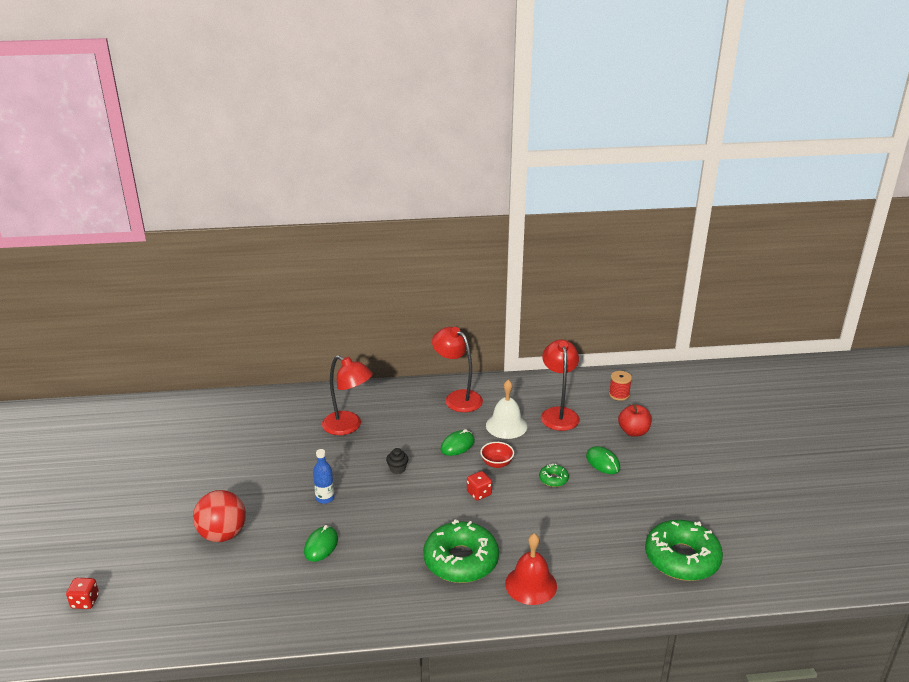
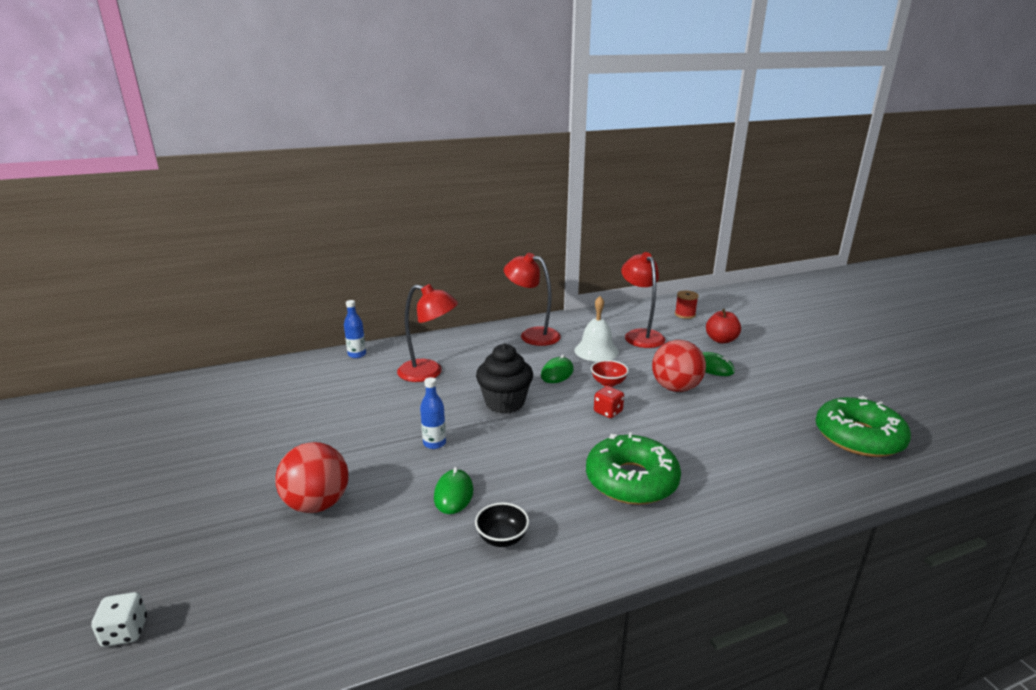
camera: 15 degrees left, 5 degrees down
red dice [66,578,99,609] -> white dice [91,592,147,647]
black cupcake [386,448,408,474] -> black cupcake [476,344,533,414], size x2.20
red bell [505,533,557,605] -> none
green donut [539,463,569,487] -> red ball [652,340,706,392]
none -> blue bottle [344,300,366,358]
none -> black bowl [475,502,529,547]

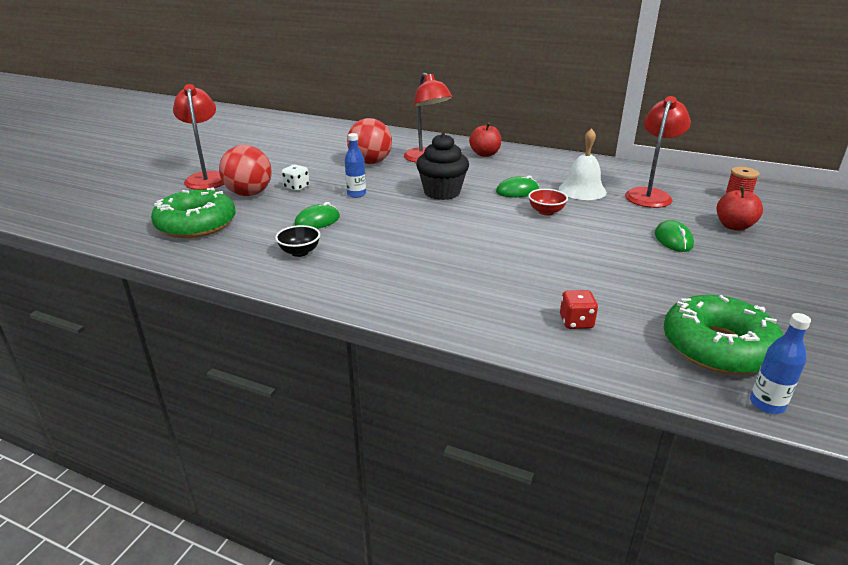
camera: 45 degrees right, 5 degrees up
white dice [91,592,147,647] -> white dice moved to [281,165,310,191]
blue bottle [344,300,366,358] -> blue bottle moved to [750,313,811,414]
red lamp [504,253,561,346] -> red lamp moved to [173,84,224,190]
green donut [586,432,681,505] -> green donut moved to [151,187,236,238]
red dice [594,386,624,418] -> red dice moved to [560,290,598,329]
red ball [652,340,706,392] -> red ball moved to [347,118,392,164]
none -> red apple [469,122,501,157]

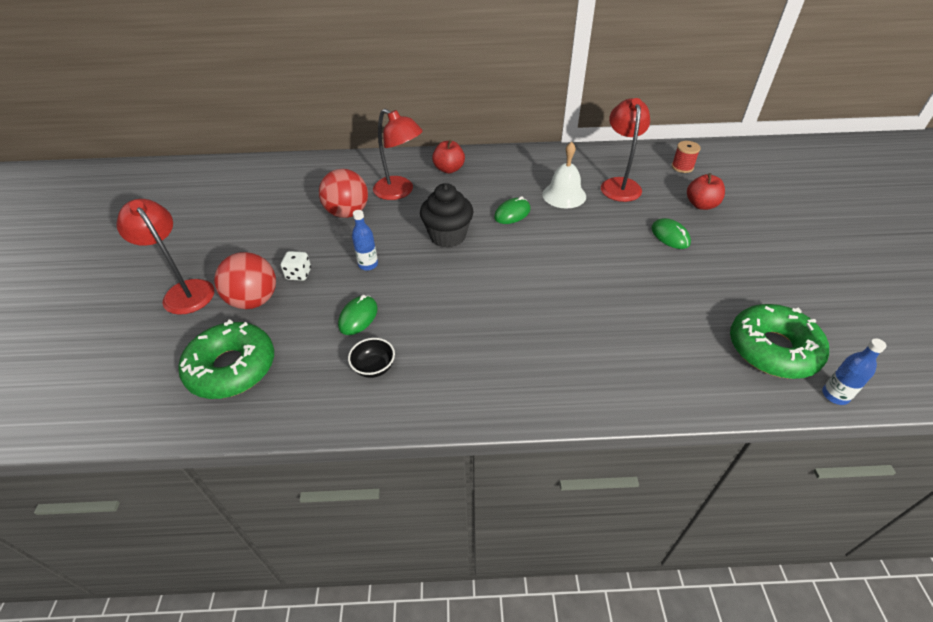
camera: 25 degrees left, 15 degrees up
red bowl [528,189,568,216] -> none
red dice [560,290,598,329] -> none

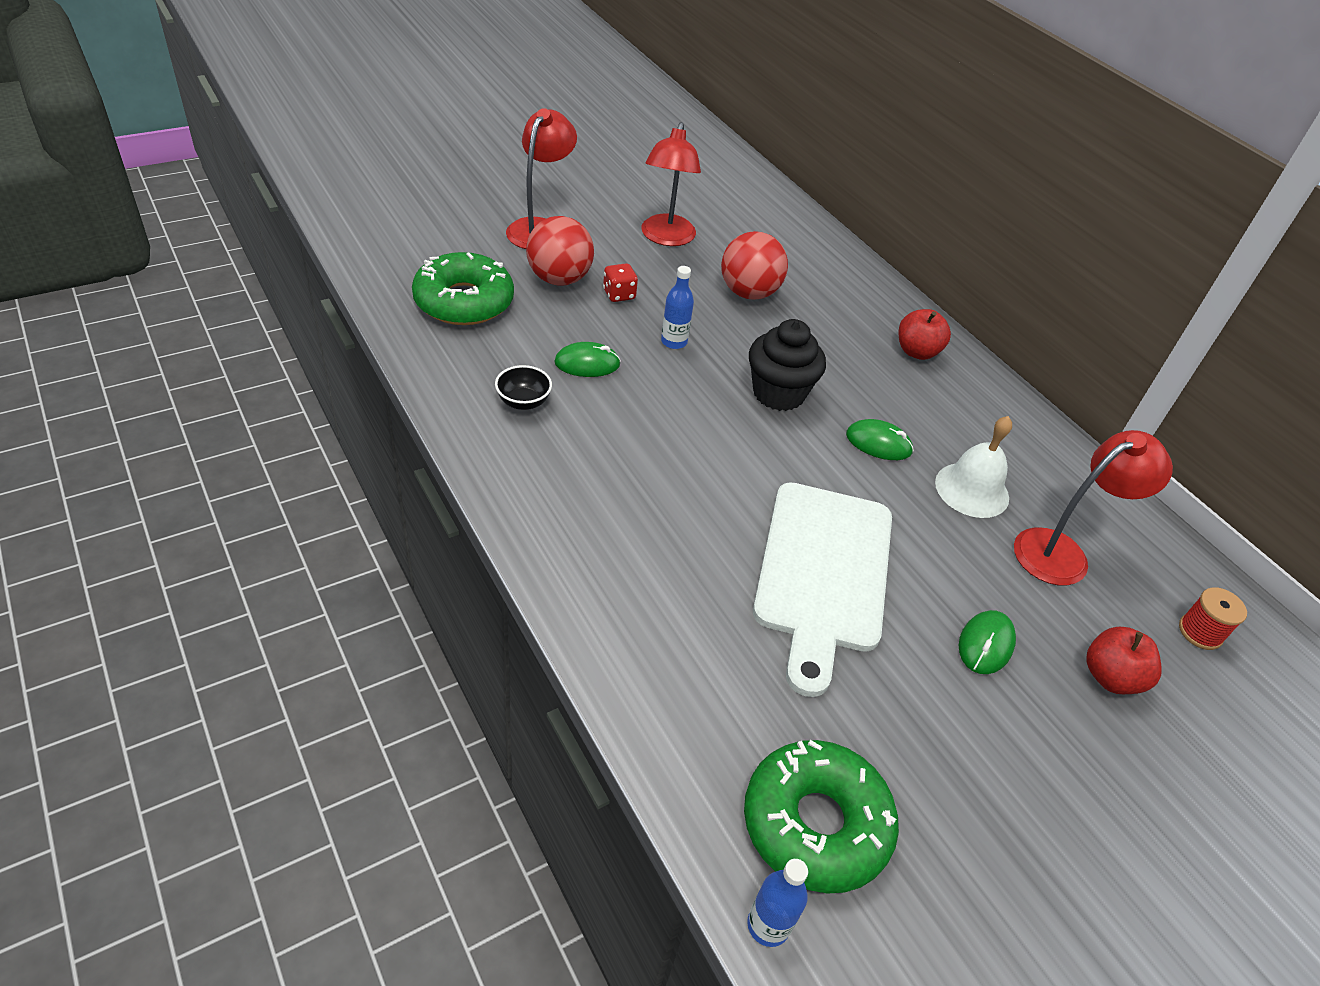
camera: 55 degrees right, 0 degrees up
white dice [281,251,311,281] -> red dice [603,263,638,302]
red lamp [373,109,423,200] -> red lamp moved to [641,122,701,246]
none -> white cutting board [753,482,892,697]

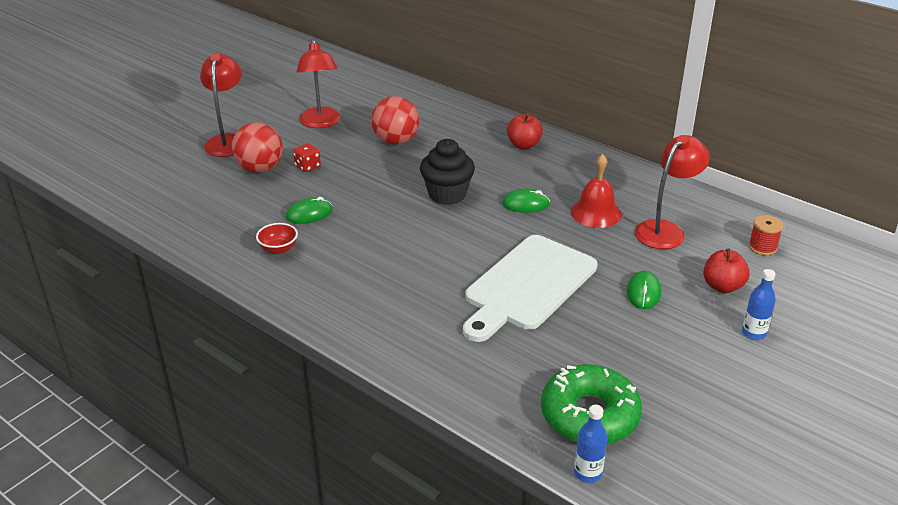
camera: 15 degrees left, 10 degrees down
green donut [412,252,514,325] -> none
black bowl [495,365,552,410] -> red bowl [256,223,298,254]
blue bottle [661,266,694,349] -> blue bottle moved to [742,269,776,340]
white cutting board [753,482,892,697] -> white cutting board turned 45 degrees clockwise [463,235,598,342]
white bell [935,416,1012,518] -> red bell [571,154,622,228]

